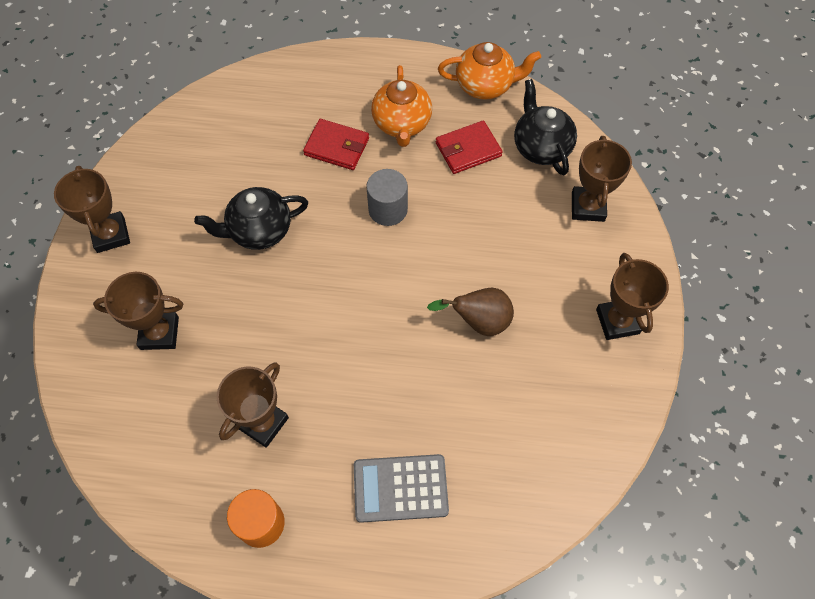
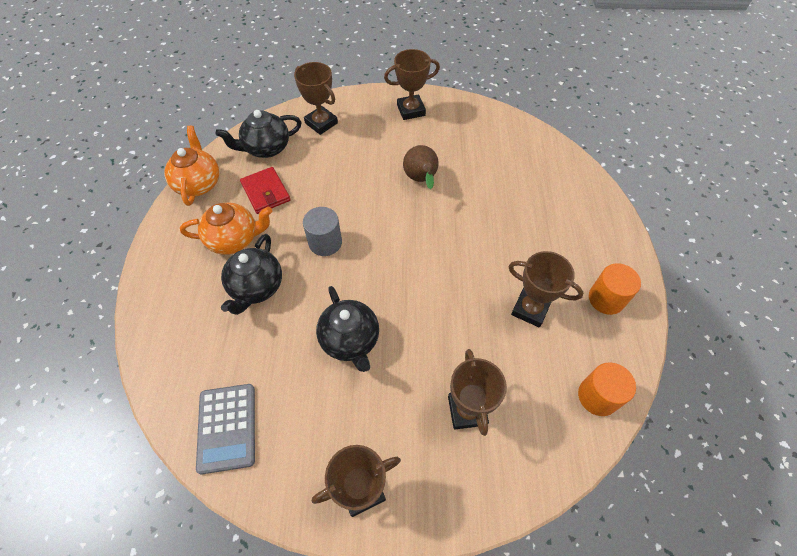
camera: 95 degrees left, 5 degrees down
red wallet [303,119,369,170] -> black teapot [221,234,282,315]
grey calculator [354,454,449,523] -> grey calculator moved to [196,384,255,474]
brown trophy [572,136,632,222] -> brown trophy turned 45 degrees clockwise [294,62,338,135]
none -> orange cylinder [578,362,636,416]

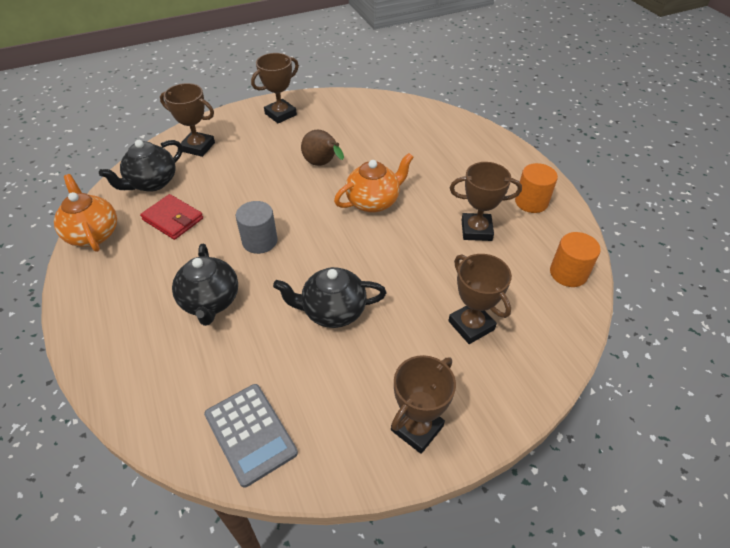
camera: 25 degrees left, 10 degrees down
orange teapot [180,203,272,255] -> orange teapot moved to [334,153,414,213]
black teapot [316,286,379,372] -> black teapot turned 135 degrees clockwise [273,267,386,328]

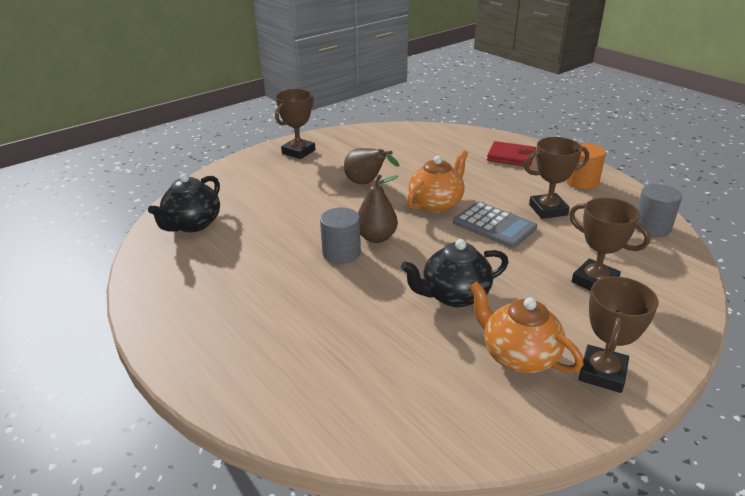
camera: 15 degrees left, 15 degrees down
orange teapot [54,174,117,252] -> orange teapot moved to [469,281,584,373]
red wallet [140,194,203,240] -> red wallet moved to [487,141,536,167]
brown trophy [160,83,215,157] -> none
black teapot [172,244,238,326] -> none
grey calculator [204,384,298,488] -> grey calculator moved to [453,202,537,248]
orange cylinder [550,232,601,287] -> grey cylinder [636,184,682,237]
none -> brown pear [358,174,398,243]

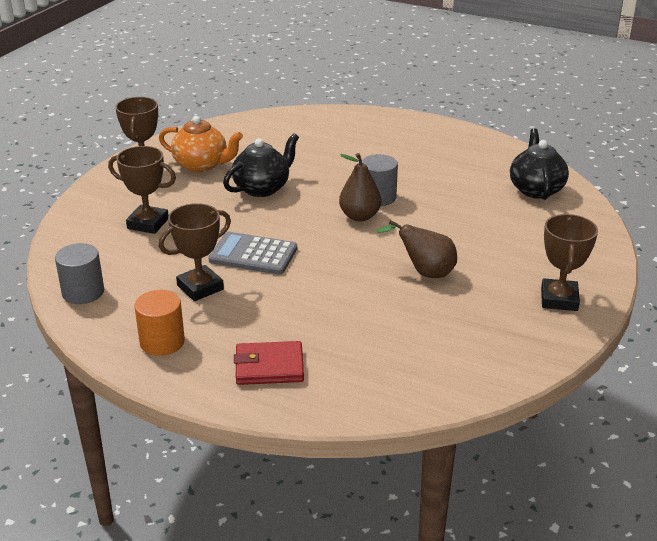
camera: 155 degrees right, 0 degrees up
orange teapot [407,150,468,213] -> none

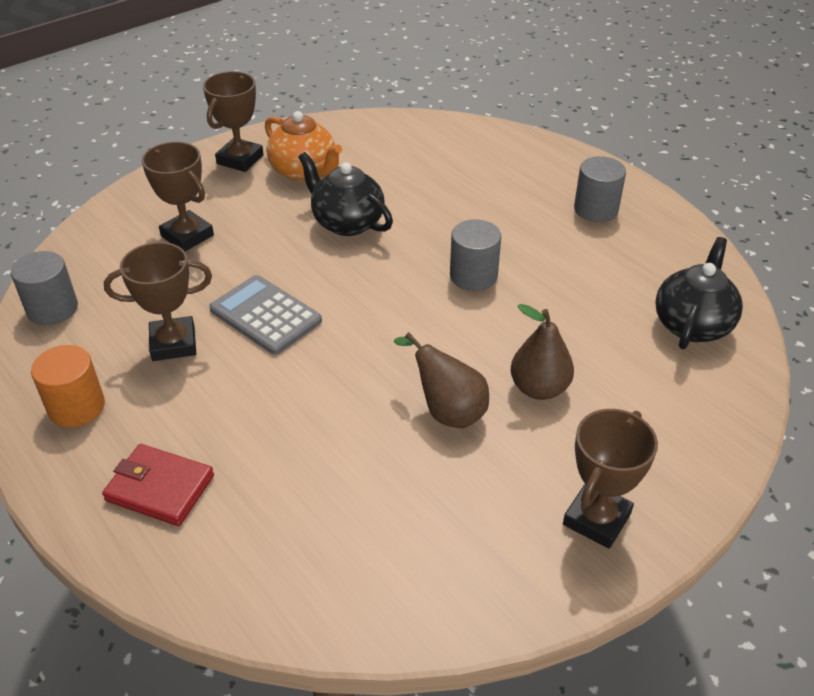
camera: 25 degrees right, 10 degrees up
black teapot [223,133,299,197] -> black teapot turned 120 degrees counterclockwise [298,152,393,236]
brown pear [339,153,381,222] -> brown pear moved to [511,304,574,400]
none -> grey cylinder [574,156,626,222]

